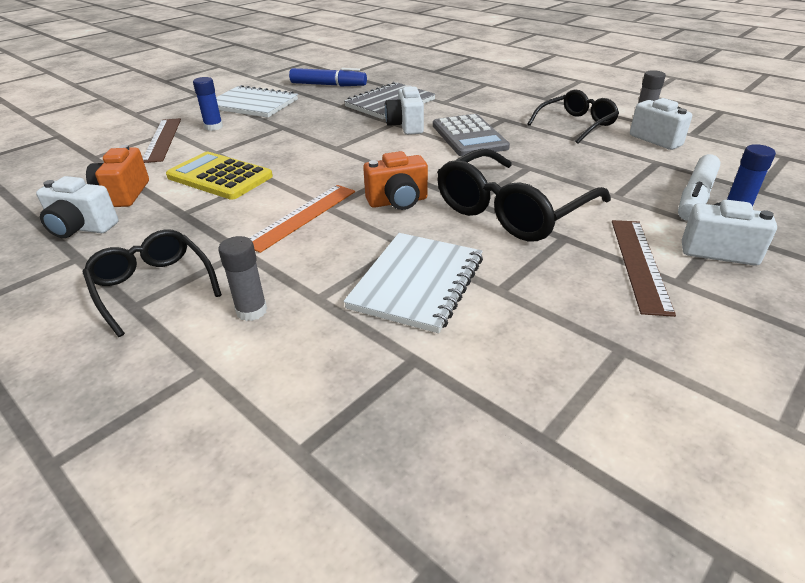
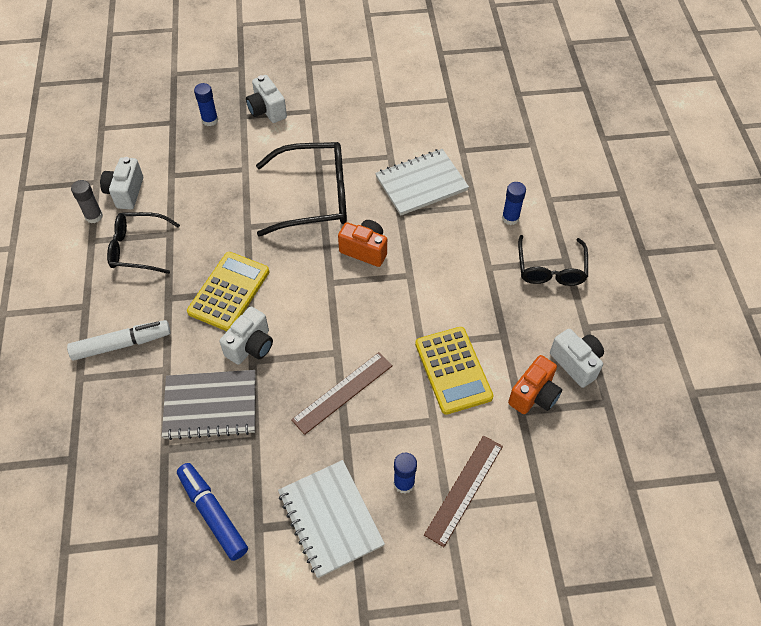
camera: 140 degrees left, 20 degrees up
grey glue stick [218,236,267,321] -> blue glue stick [502,182,526,225]
orange ruler [249,185,355,253] -> none
grey calculator [433,114,510,157] -> yellow calculator [187,252,269,331]
brown ruler [612,220,676,317] -> brown ruler moved to [291,352,393,435]
white marker [678,154,721,220] -> white marker moved to [67,320,171,361]

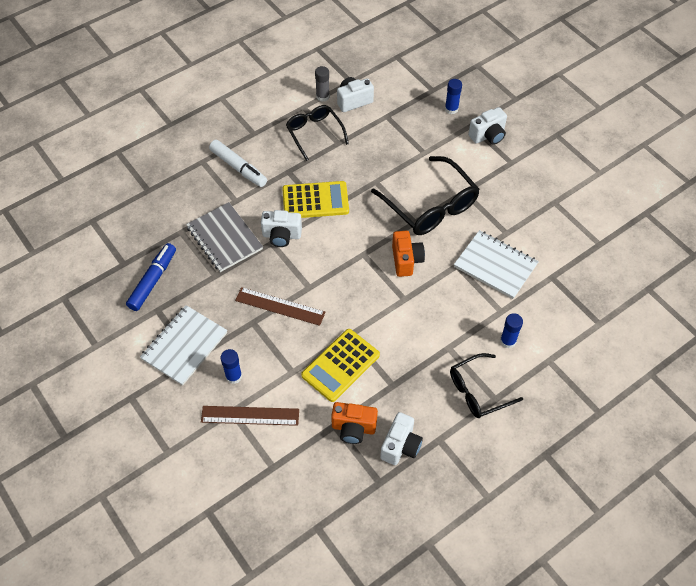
camera: 60 degrees right, 0 degrees up
white camera [246,75,287,123] -> white camera turned 150 degrees counterclockwise [468,107,507,145]

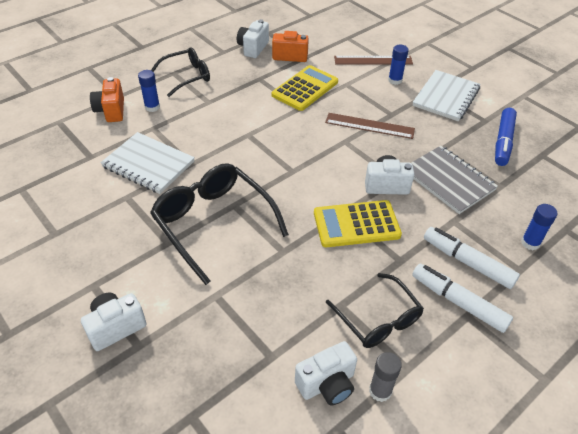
camera: 175 degrees right, 10 degrees down
orange camera [392,231,425,277] -> orange camera moved to [90,77,124,122]
blue glue stick [445,79,462,114] -> blue glue stick moved to [521,204,557,250]
none -> white marker [412,264,513,333]

